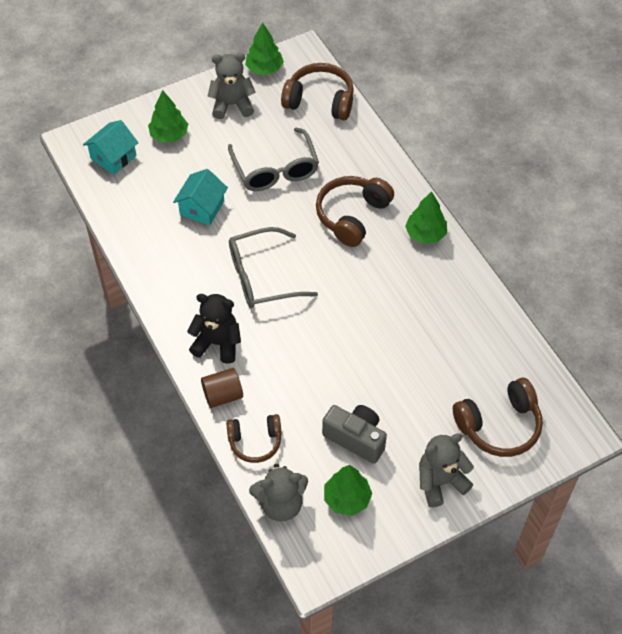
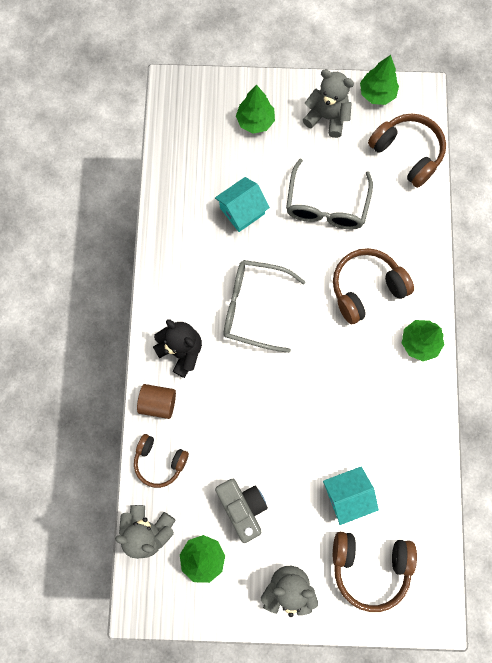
camera: 30 degrees right, 20 degrees up
turquoise house [83,120,138,175] -> turquoise house moved to [323,466,379,525]

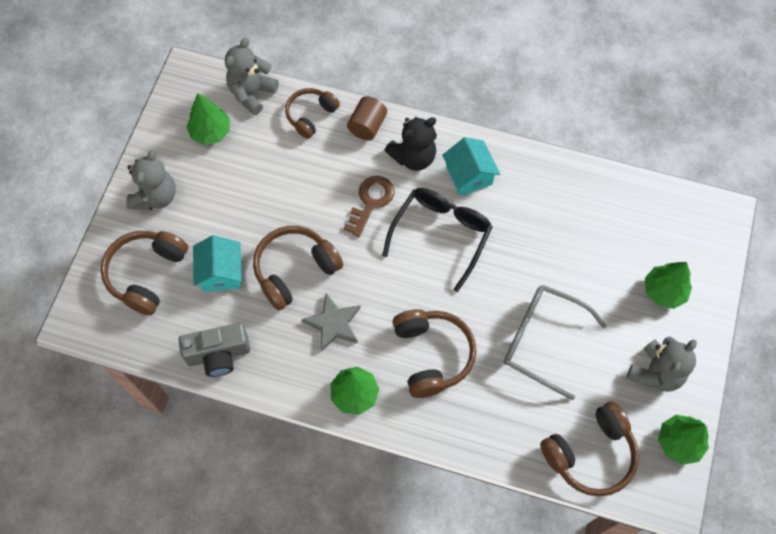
camera: 105 degrees right, 10 degrees down
turquoise house [215,177,270,232] -> turquoise house moved to [442,137,500,196]
grey camera [215,479,268,543] -> grey camera moved to [178,323,250,377]
grey glasses [224,260,306,353] -> black glasses [382,188,492,292]
none -> brown headphones [253,226,343,311]
none -> grey star [301,293,361,352]
none -> brown key [344,176,394,237]

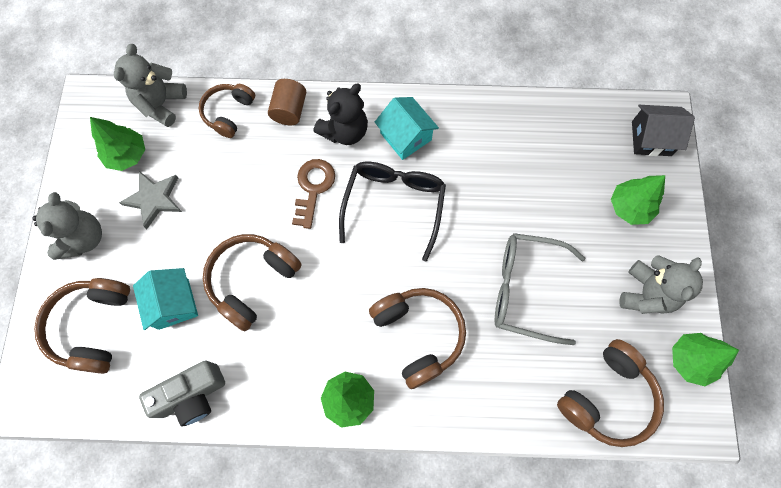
camera: 15 degrees left, 5 degrees up
grey star [301,293,361,352] -> grey star moved to [119,171,182,229]
none -> black house [632,105,695,156]

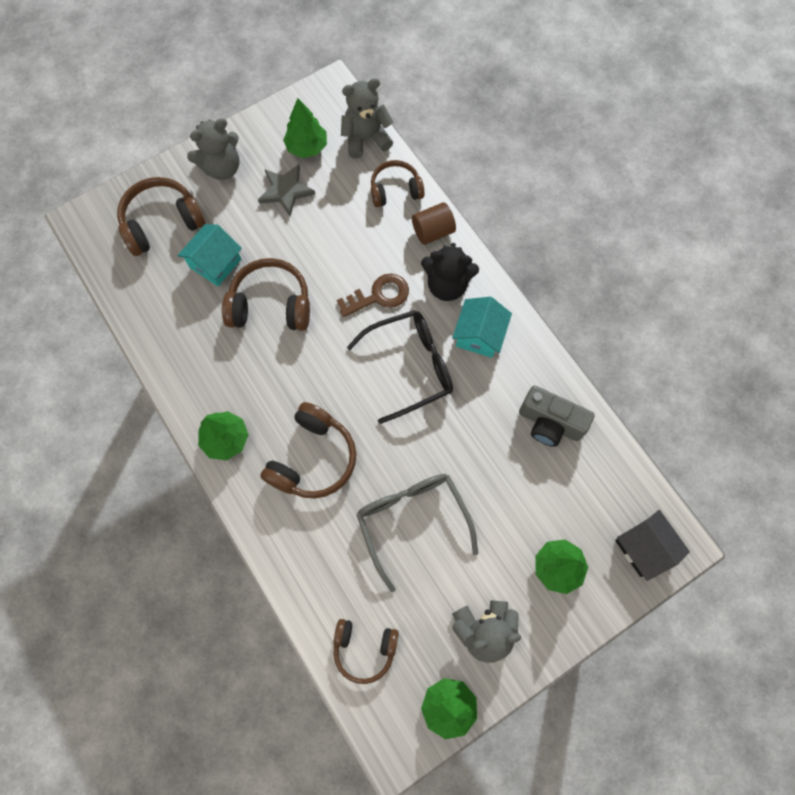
camera: 55 degrees right, 0 degrees up
grey camera [139,360,225,427] -> grey camera moved to [519,386,595,447]
brown headphones [557,339,664,447] -> brown headphones [334,619,399,684], size x0.66

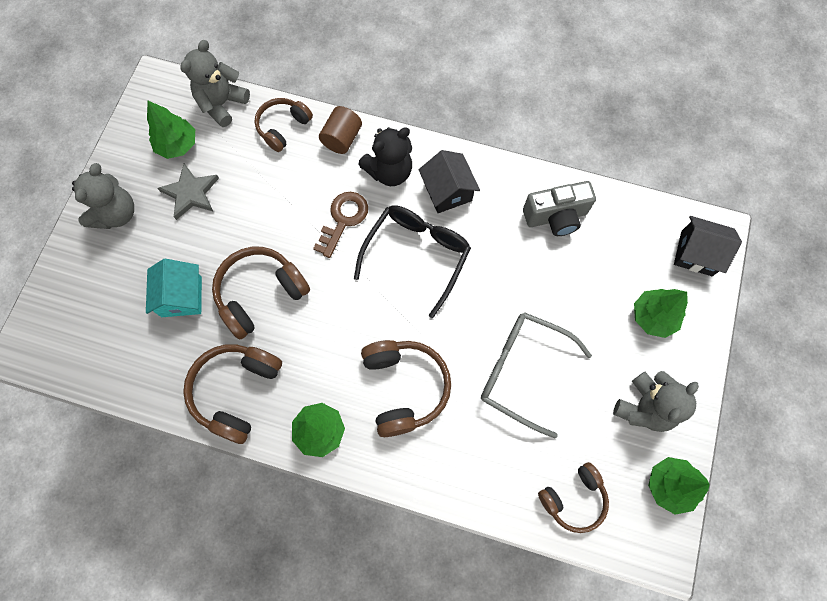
camera: 40 degrees left, 0 degrees up
brown headphones [117,177,206,256] -> brown headphones moved to [183,344,282,444]
turquoise house [452,297,512,358] -> black house [419,150,480,213]

